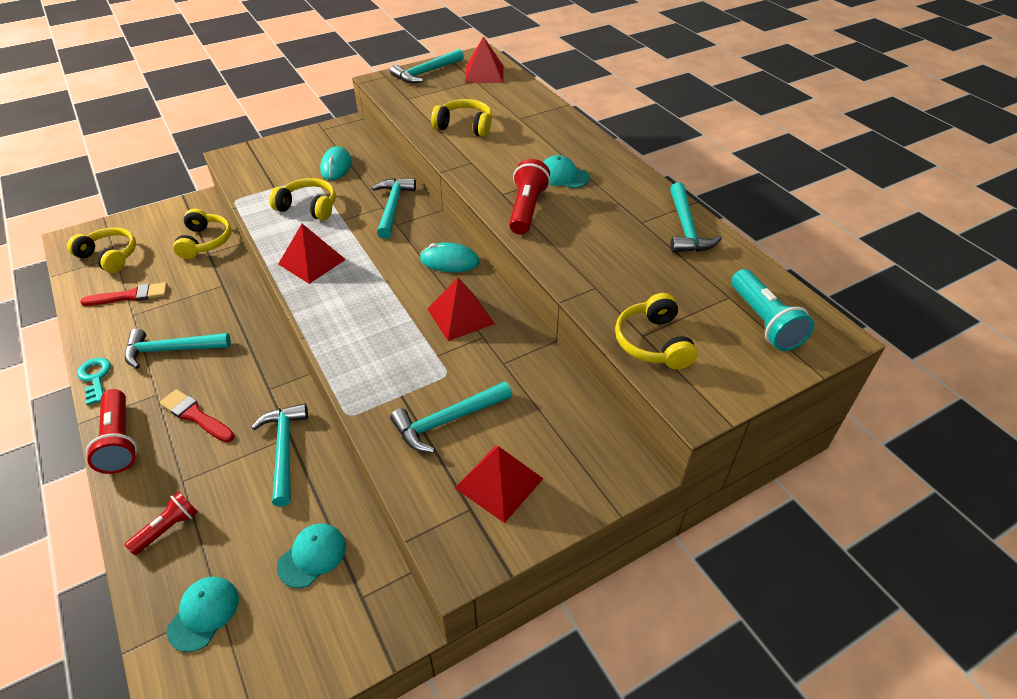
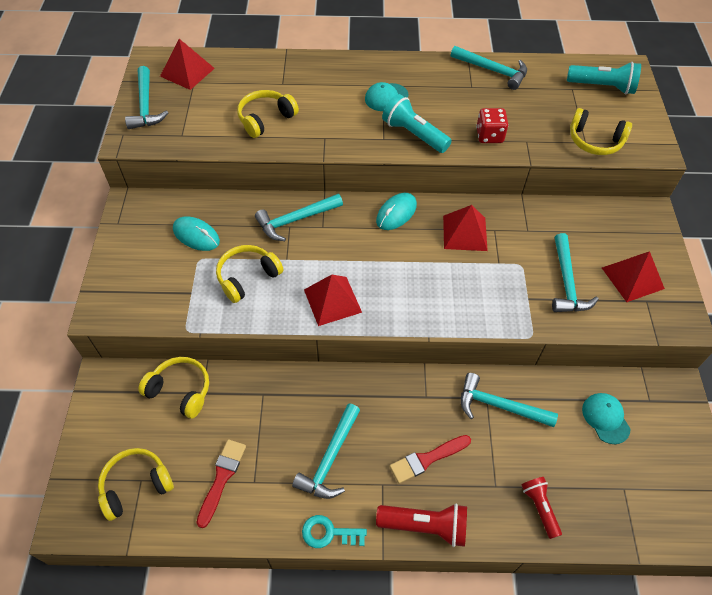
camera: 60 degrees left, 10 degrees up
turquoise cap [167,577,239,652] -> none
turquoise hammer [372,178,416,239] -> turquoise hammer turned 60 degrees counterclockwise [255,194,343,241]
red flashlight [509,159,550,235] -> turquoise flashlight [382,94,452,153]
none -> red dice [476,108,508,143]

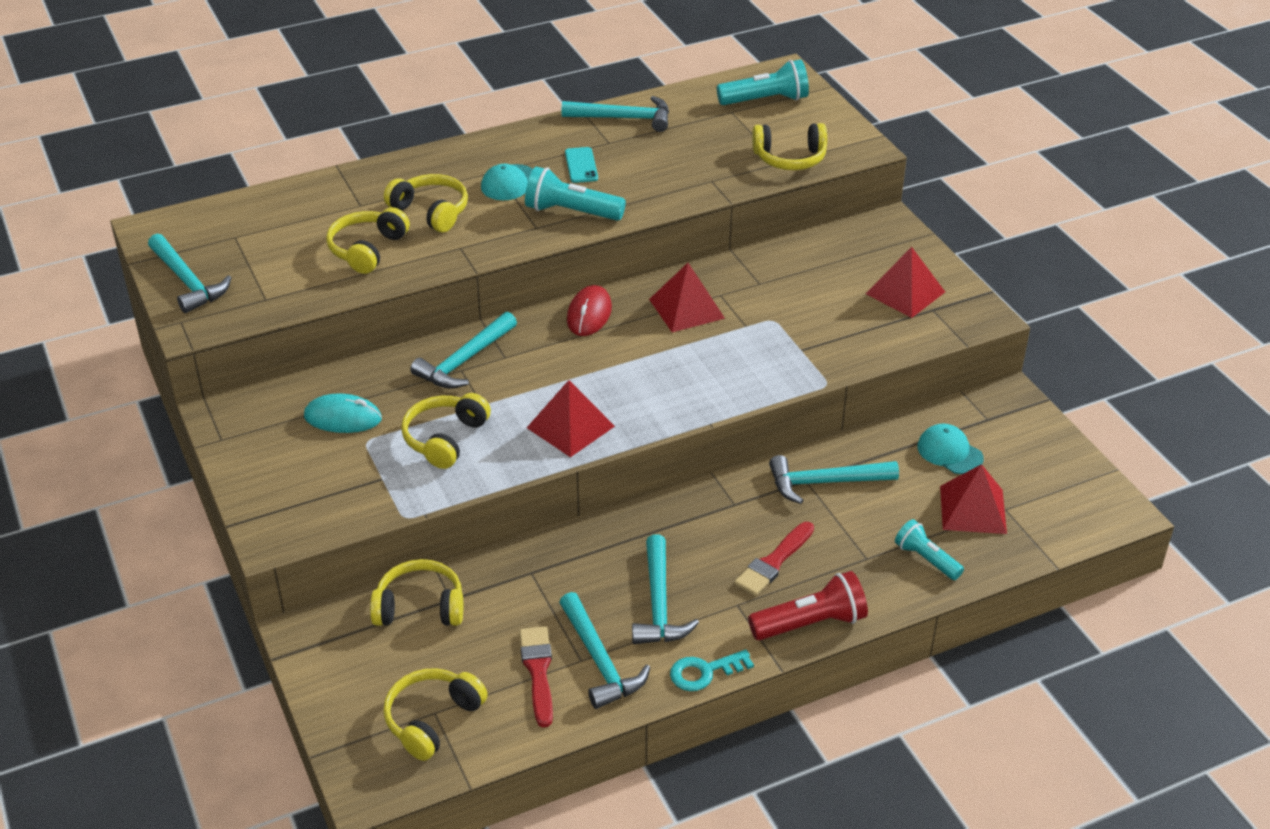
camera: 25 degrees left, 15 degrees down
red pyramid [160,39,215,90] -> red pyramid moved to [940,464,1007,534]
turquoise mouse [376,193,417,230] -> red mouse [567,285,612,336]
red dice [476,108,508,143] -> none
red flashlight [522,477,562,539] -> turquoise flashlight [895,519,964,580]
turquoise hammer [552,233,598,312] -> turquoise hammer moved to [559,592,650,709]
none -> yellow headphones [384,174,468,232]
none -> turquoise phone [565,147,598,183]

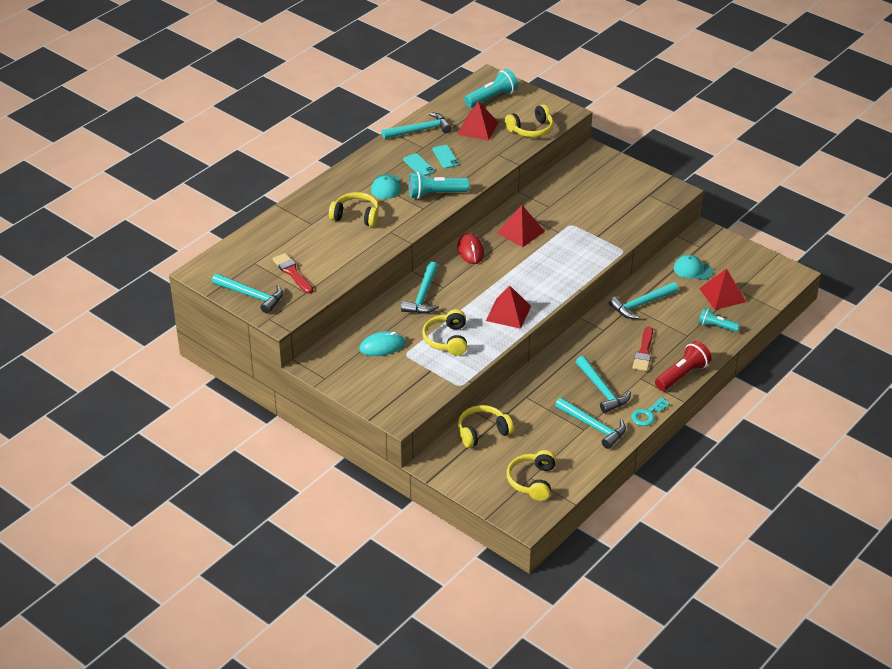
camera: 25 degrees left, 0 degrees up
yellow headphones [326,207,410,274] -> none
red brush [519,626,553,727] -> red brush moved to [272,253,313,294]
red pyramid [866,247,945,318] -> red pyramid moved to [457,101,498,141]
none -> turquoise phone [432,145,459,168]

